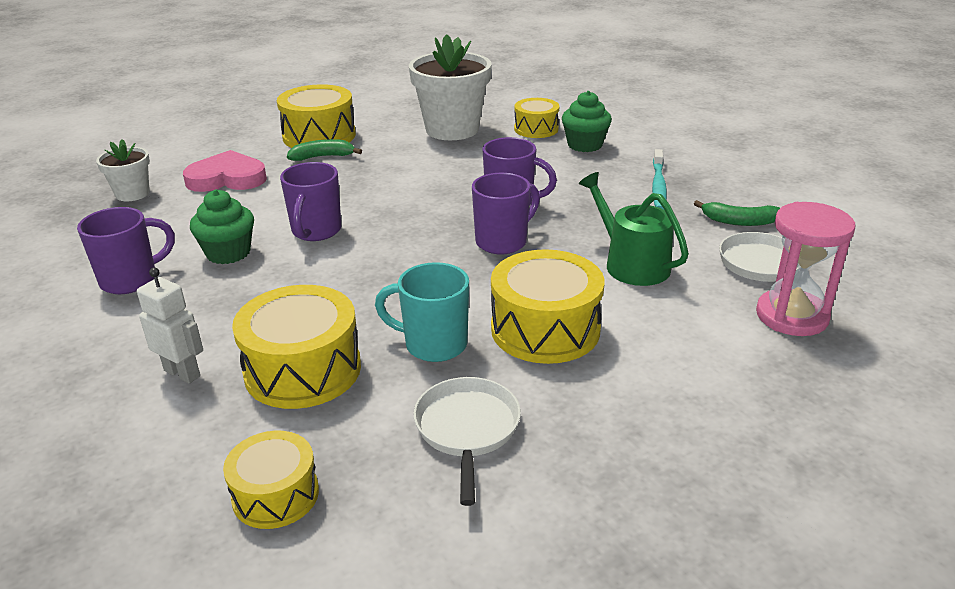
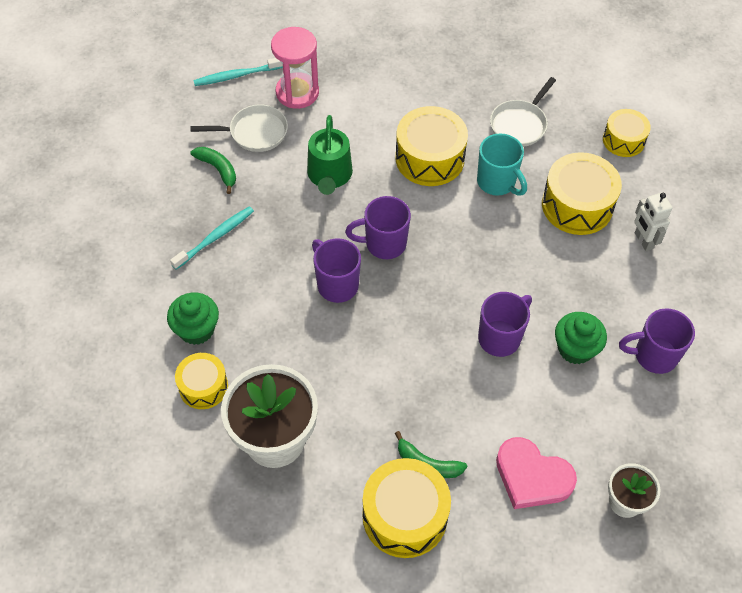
camera: 145 degrees left, 25 degrees up
none -> turquoise toothbrush [193,58,283,86]

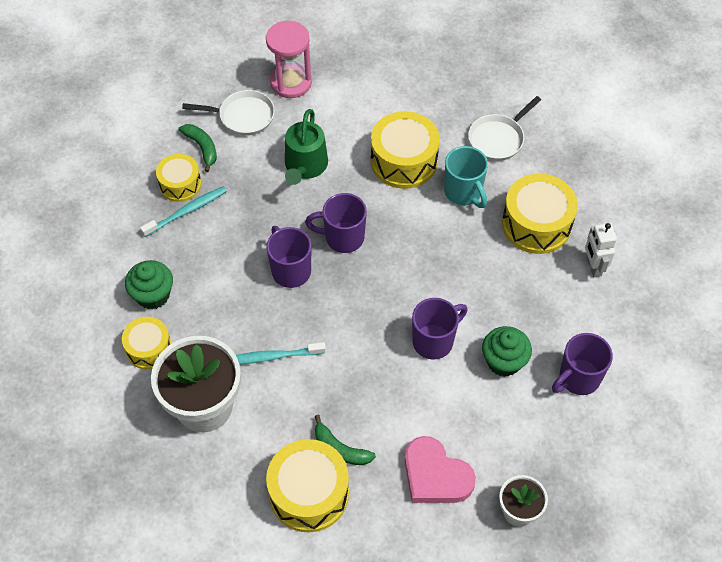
camera: 10 degrees right, 0 degrees up
turquoise toothbrush [193,58,283,86] -> turquoise toothbrush moved to [236,342,326,365]
yellow drum [603,109,651,157] -> yellow drum moved to [156,154,201,202]
purple mug [619,308,695,374] -> purple mug turned 45 degrees counterclockwise [552,333,613,395]

